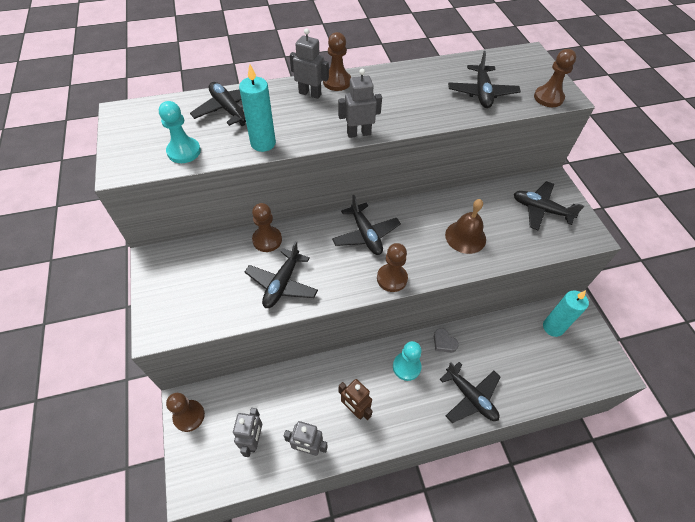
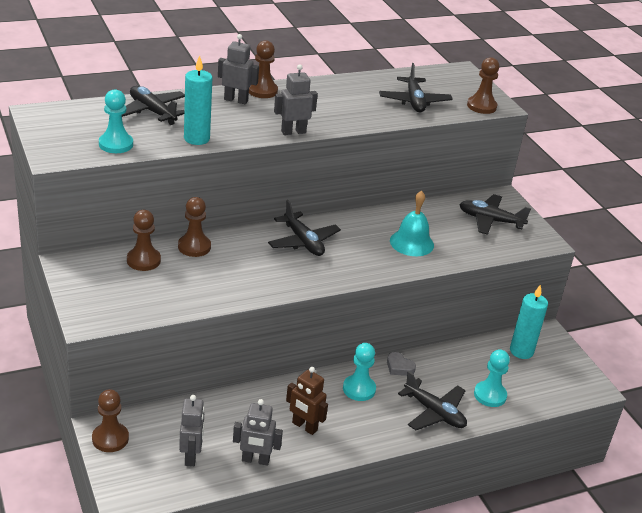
camera: 10 degrees left, 20 degrees down
black plane [245,241,318,308] -> none
brown pawn [377,243,408,292] -> brown pawn moved to [127,210,161,271]
brown bell [445,199,486,254] -> turquoise bell [390,191,434,256]
none -> turquoise pawn [474,349,510,407]

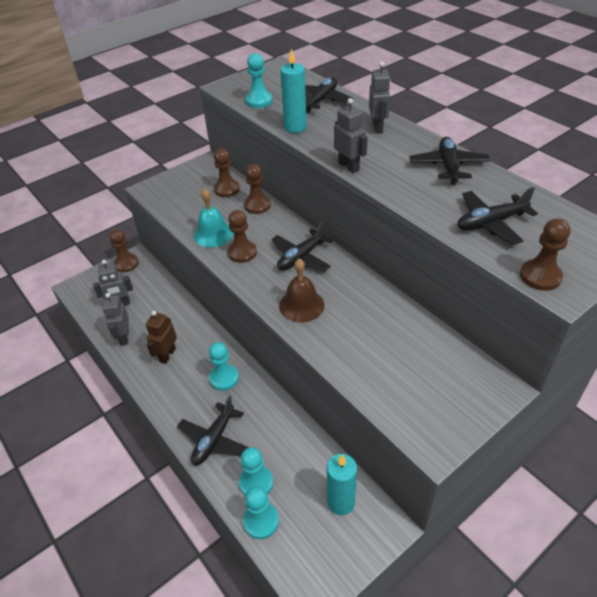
camera: 80 degrees right, 10 degrees up
brown pawn [249,40,278,98] -> brown pawn moved to [228,210,257,263]
grey heart [387,352,416,376] -> none
turquoise bell [390,191,434,256] -> turquoise bell moved to [194,188,233,247]
black plane [459,194,531,235] -> black plane moved to [409,137,491,185]
none -> turquoise pawn [243,486,279,539]
none -> brown bell [279,259,325,323]

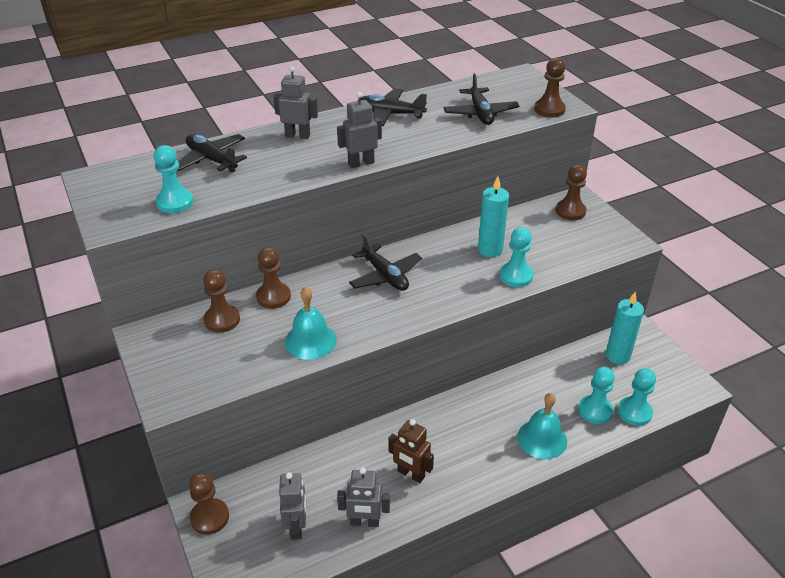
camera: 80 degrees left, 5 degrees down
black plane [177,396,249,466] -> turquoise bell [517,393,567,459]
turquoise pawn [209,342,239,391] -> turquoise pawn moved to [499,227,533,287]
brown pawn [228,210,257,263] -> brown pawn moved to [555,165,587,220]
brown bell [279,259,325,323] -> none
turquoise candle [280,48,307,133] -> turquoise candle moved to [478,176,509,257]

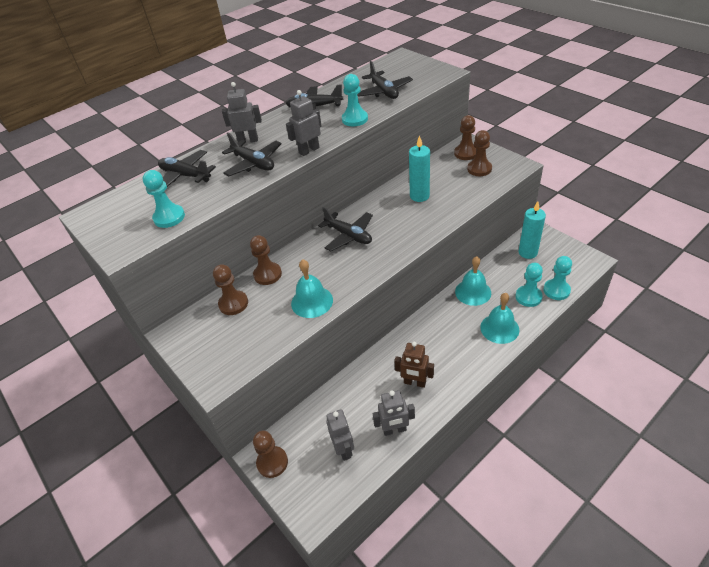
camera: 10 degrees left, 5 degrees up
turquoise pawn [499,227,533,287] -> turquoise pawn moved to [342,74,368,126]
brown pawn [534,58,566,117] -> brown pawn moved to [467,130,492,176]
none -> black plane [222,132,282,176]
none -> turquoise bell [455,256,491,306]

